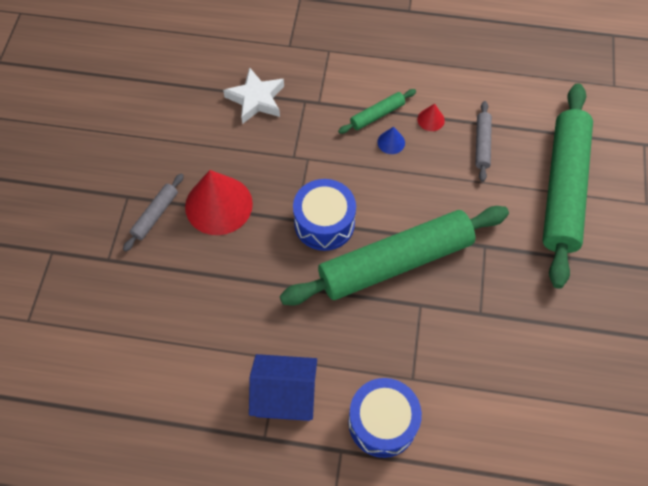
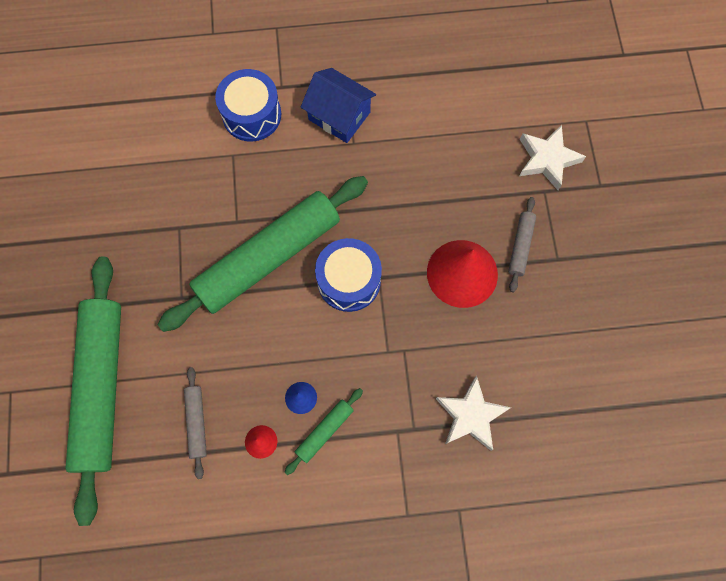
camera: 165 degrees right, 10 degrees up
blue house [249,354,317,421] -> blue house turned 45 degrees clockwise [301,68,376,143]
none -> white star [519,125,586,190]

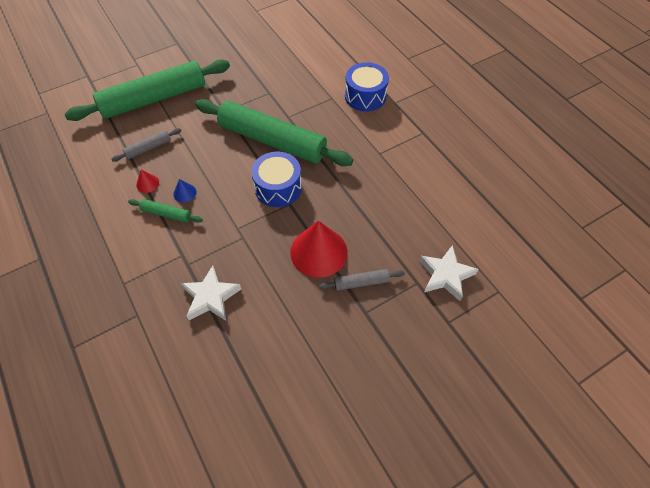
camera: 65 degrees right, 15 degrees down
blue house [301,68,376,143] -> none

